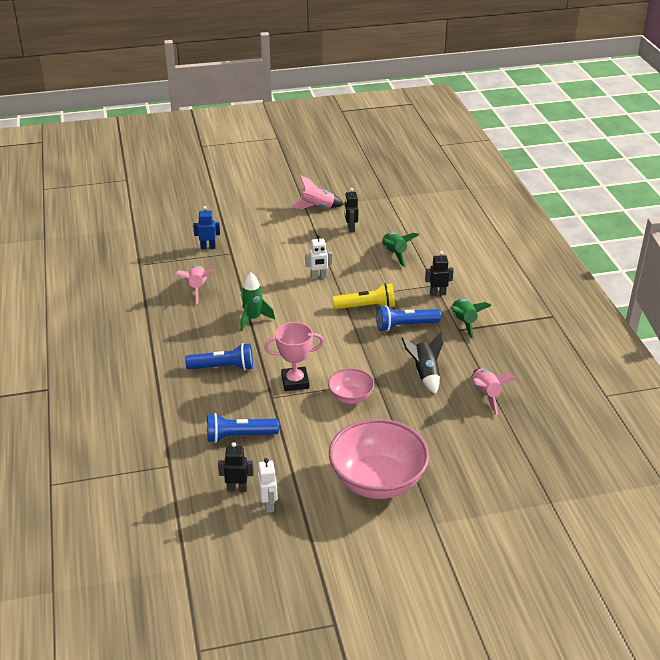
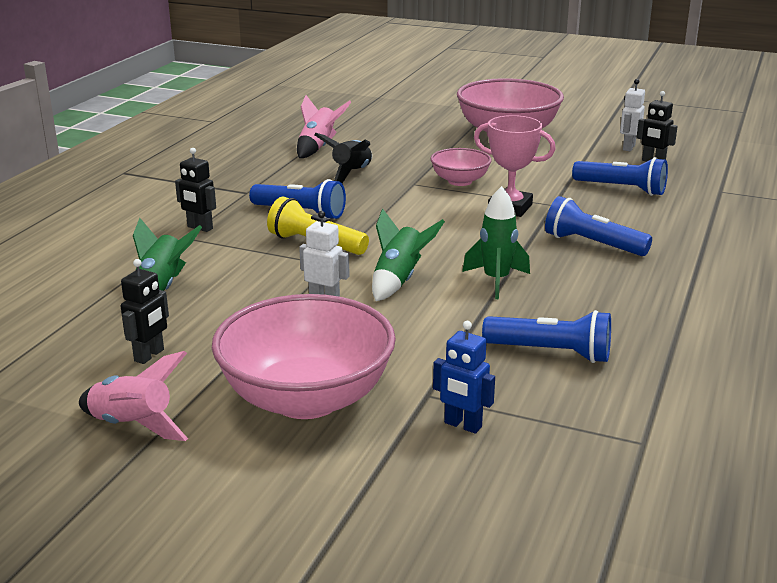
camera: 145 degrees left, 10 degrees down
pink rocket [176,265,214,304] -> blue flashlight [482,310,611,363]
green rocket [451,299,492,340] -> green rocket moved to [372,209,445,301]
none -> pink bowl [212,294,396,419]

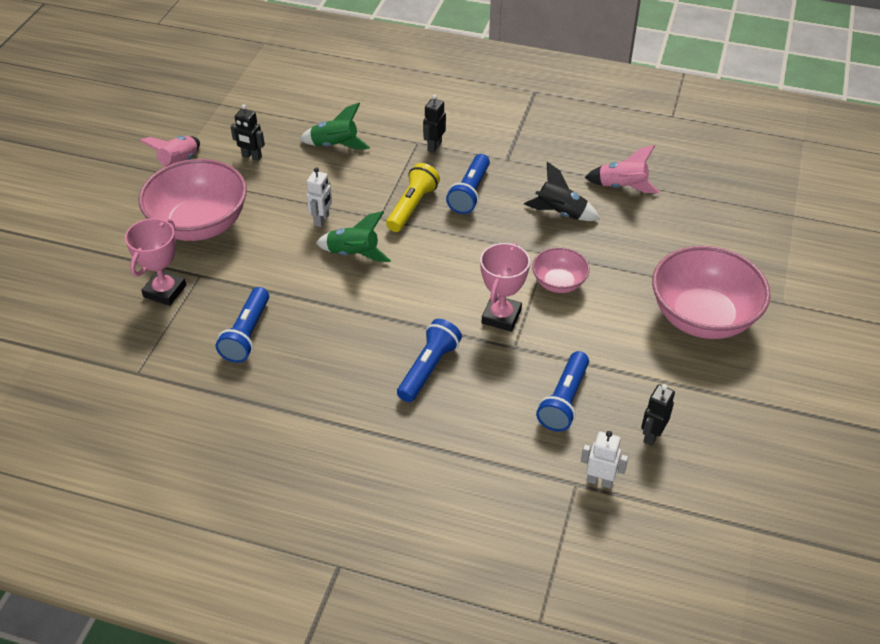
camera: 85 degrees right, 20 degrees up
blue robot [433,321,495,434] -> pink trophy [125,218,186,306]
green rocket [462,186,530,299] -> none
white robot [620,79,645,151] -> white robot moved to [581,431,628,489]

